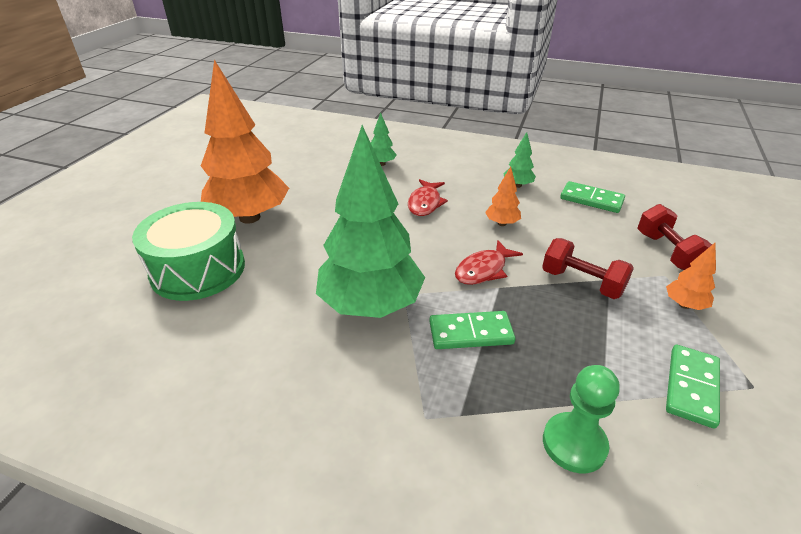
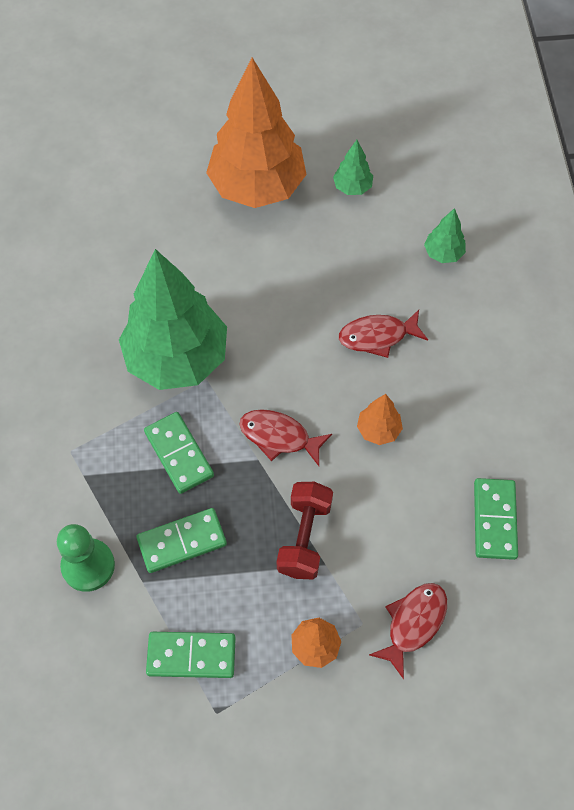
camera: 65 degrees right, 25 degrees up
green drum [132,202,245,301] -> none
green tree [503,132,536,188] -> green tree moved to [333,140,373,195]
red dumbbell [637,204,712,270] -> red fish [369,583,447,679]
none -> green domino [136,508,227,573]

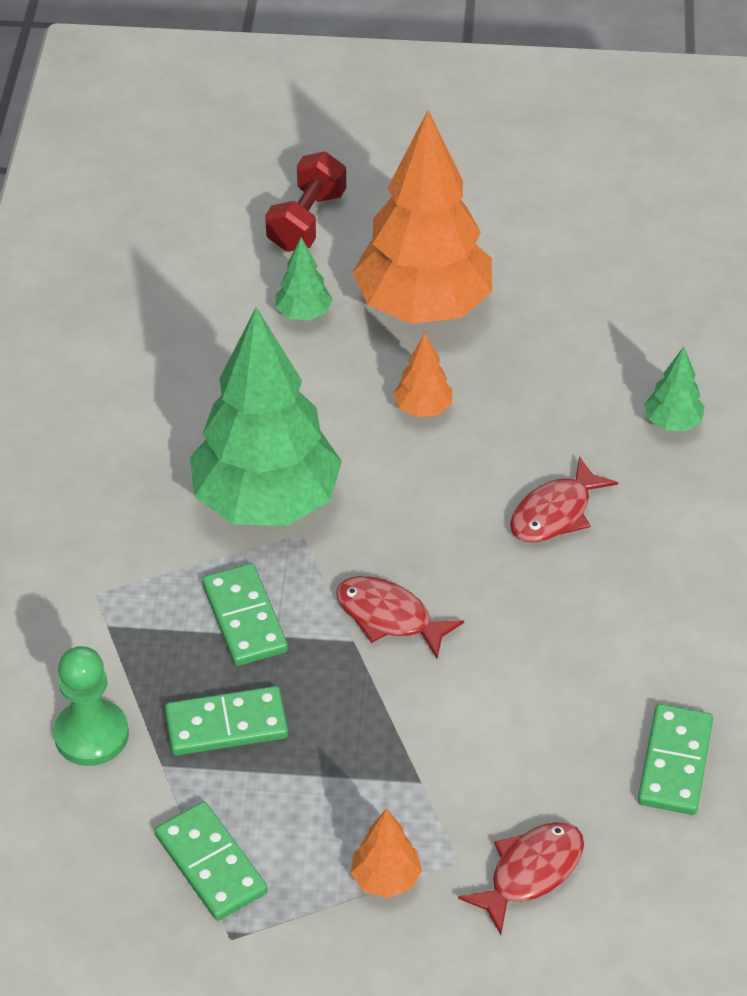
camera: 10 degrees right, 15 degrees down
green domino [146,632,236,678] -> green domino turned 45 degrees clockwise [155,801,268,921]
red dumbbell [277,482,333,579] -> red dumbbell moved to [265,151,346,252]
green tree [333,140,373,195] -> green tree moved to [275,237,333,321]
red fish [339,310,428,358] -> red fish turned 45 degrees counterclockwise [510,456,618,542]
orange tree [357,394,403,445] -> orange tree moved to [393,333,453,417]

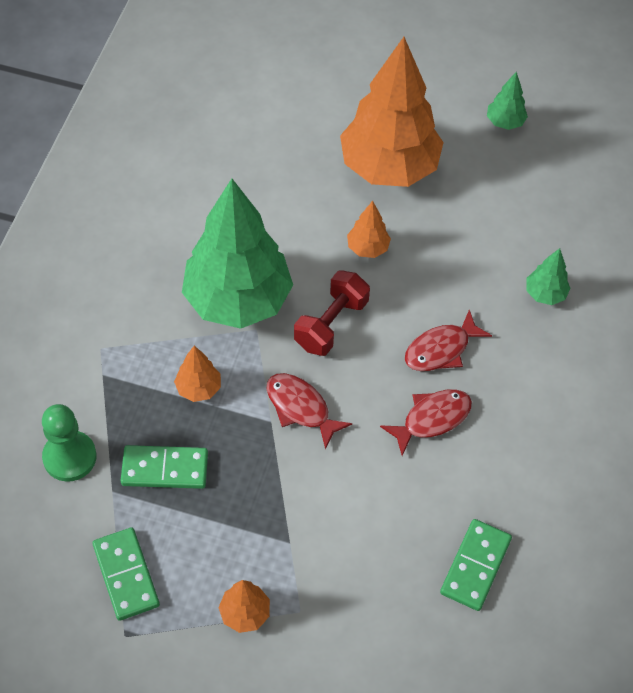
camera: 10 degrees right, 10 degrees up
green domino [202,563,288,666] -> orange tree [174,346,221,402]
red dumbbell [265,151,346,252] -> red dumbbell moved to [294,270,370,356]
green tree [275,237,333,321] -> green tree moved to [487,71,528,130]
red fish [458,822,584,935] -> red fish moved to [380,389,472,456]

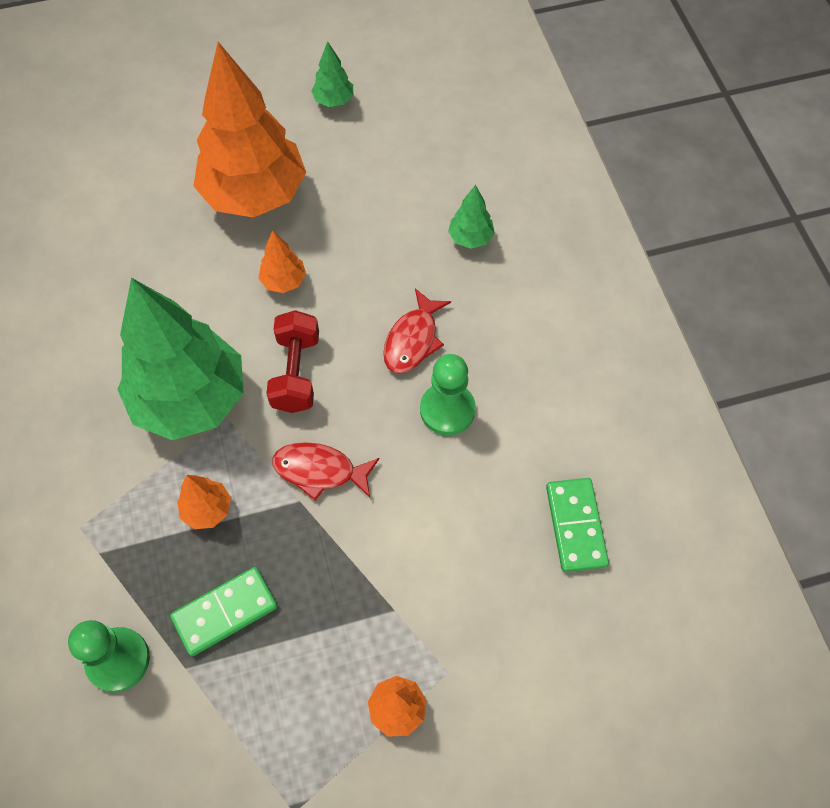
camera: 30 degrees left, 5 degrees up
green domino [92,527,160,621] -> none
red fish [380,389,472,456] -> green pawn [420,354,476,436]

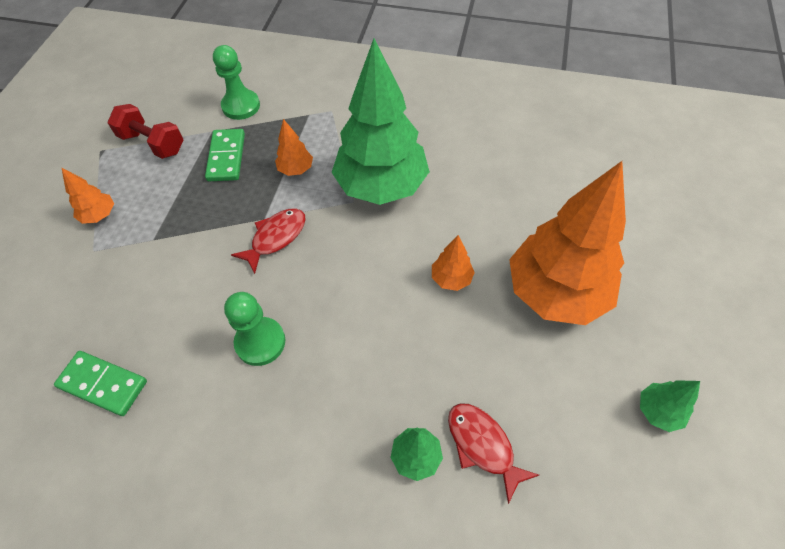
camera: 120 degrees right, 5 degrees down
red dumbbell [266,310,319,413] -> red dumbbell moved to [108,104,183,159]
red fish [383,288,451,374] -> red fish moved to [448,403,539,504]

